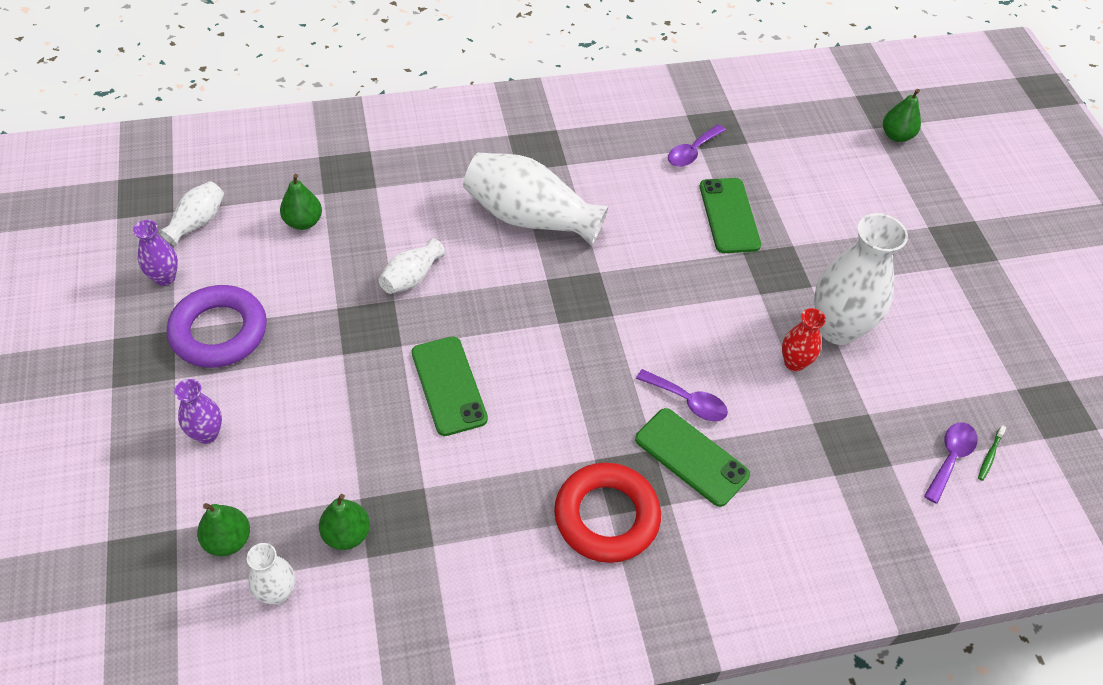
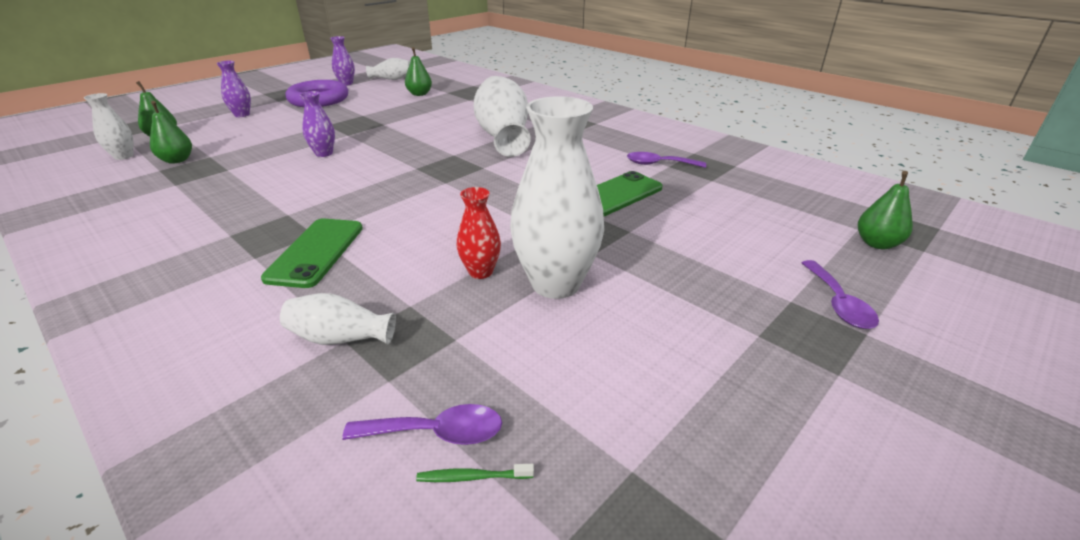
camera: 60 degrees right, 20 degrees down
white vase [379,238,445,294] -> white vase moved to [280,293,396,345]
green phone [412,336,488,436] -> purple vase [299,91,335,157]
red ring [554,462,661,563] -> none
purple spoon [636,369,728,421] -> purple spoon moved to [802,260,879,329]

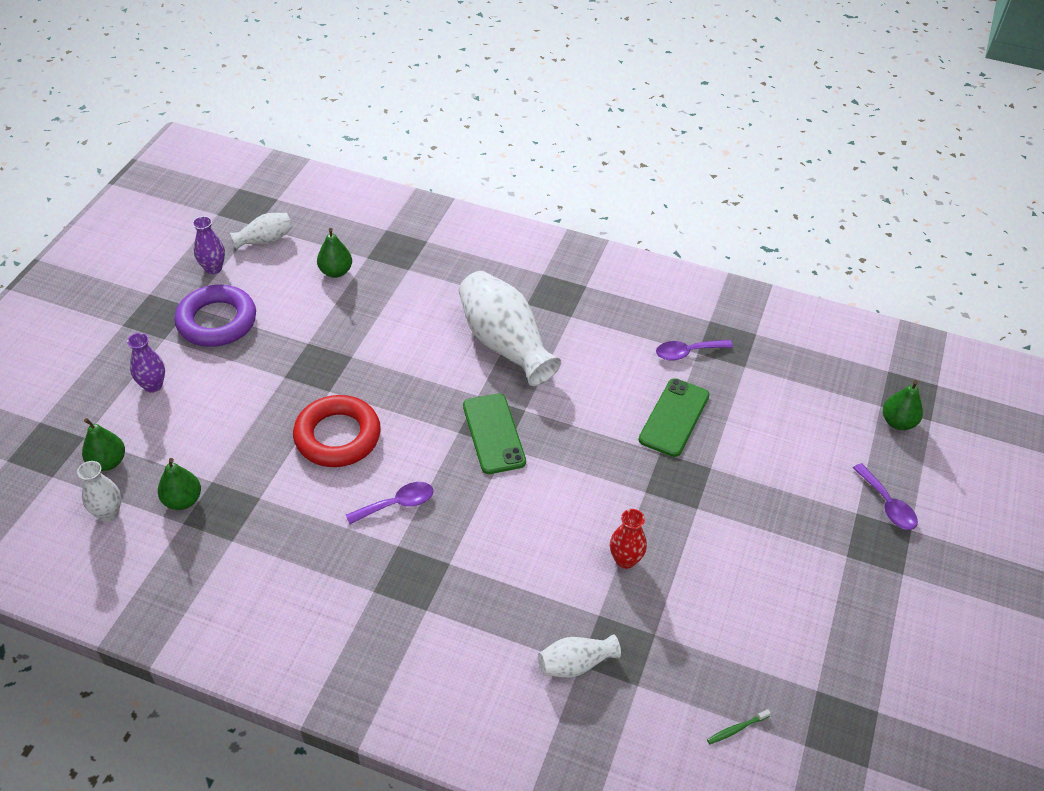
camera: 25 degrees left, 15 degrees up
green phone [261,219,363,288] -> green phone moved to [463,393,526,474]
purple vase [299,91,335,157] -> red ring [293,395,381,467]
purple spoon [342,404,502,445] -> purple spoon moved to [346,482,434,524]
white vase [510,96,604,299] -> none

